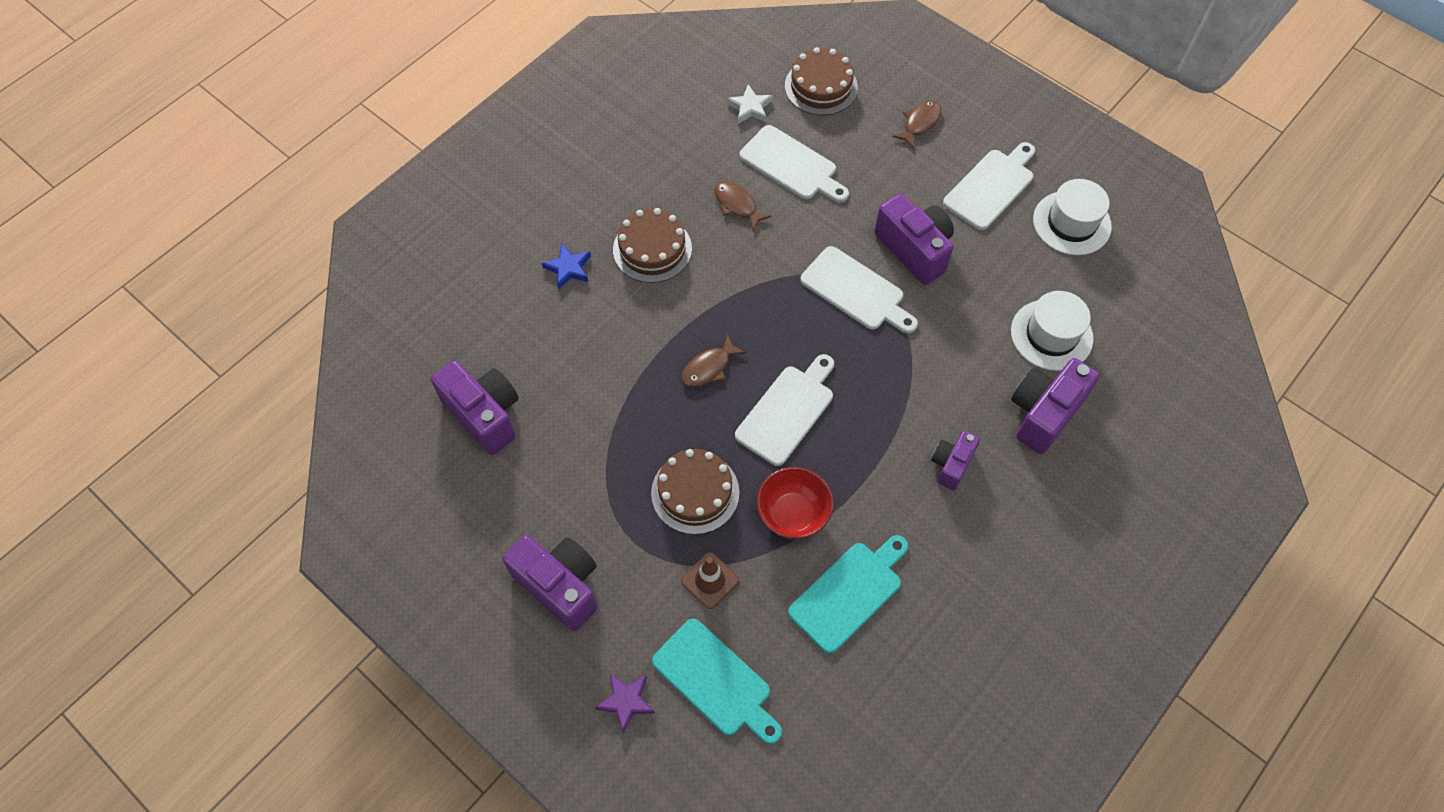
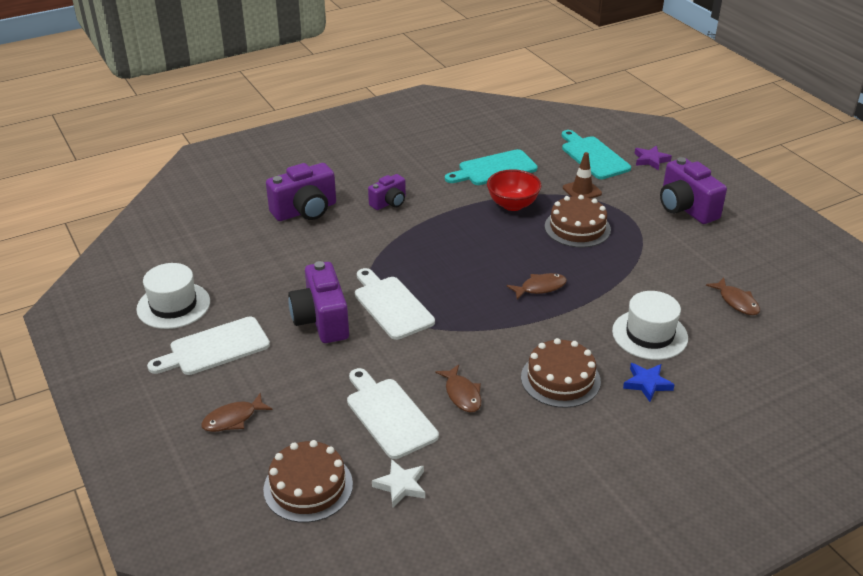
camera: 160 degrees left, 25 degrees down
purple camera [431,360,519,455] -> brown fish [706,278,760,315]
white cutting board [735,354,834,466] -> none
white hat [1011,291,1094,371] -> white hat moved to [612,291,688,360]

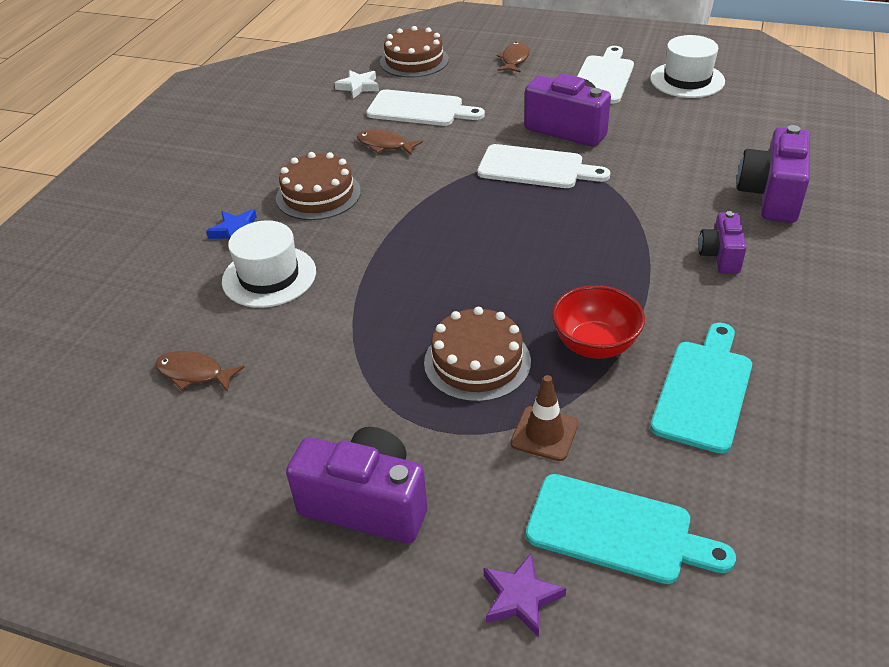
camera: 140 degrees right, 5 degrees up
brown fish [507,273,567,300] -> none

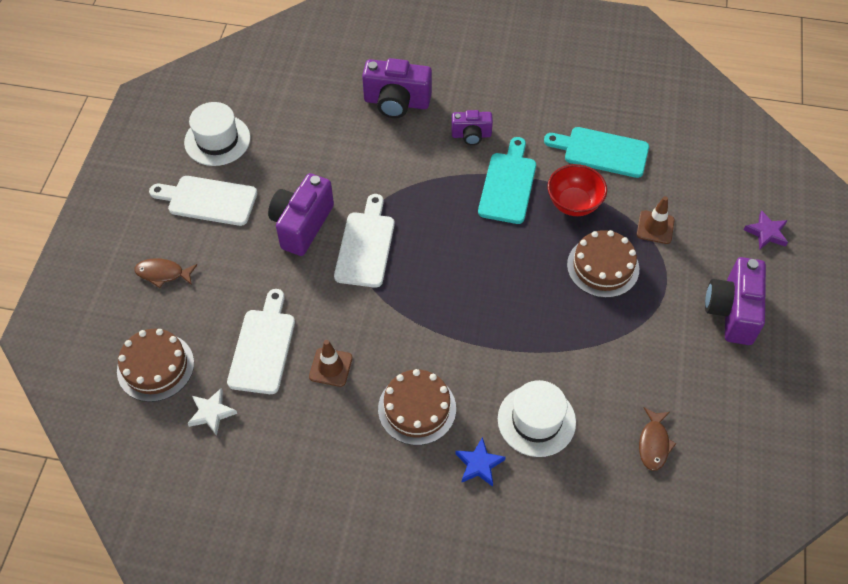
camera: 100 degrees left, 15 degrees up
brown fish [357,129,423,155] -> brown traffic cone [309,340,353,387]
turquoise cutting board [526,474,736,584] -> turquoise cutting board moved to [478,137,536,224]

